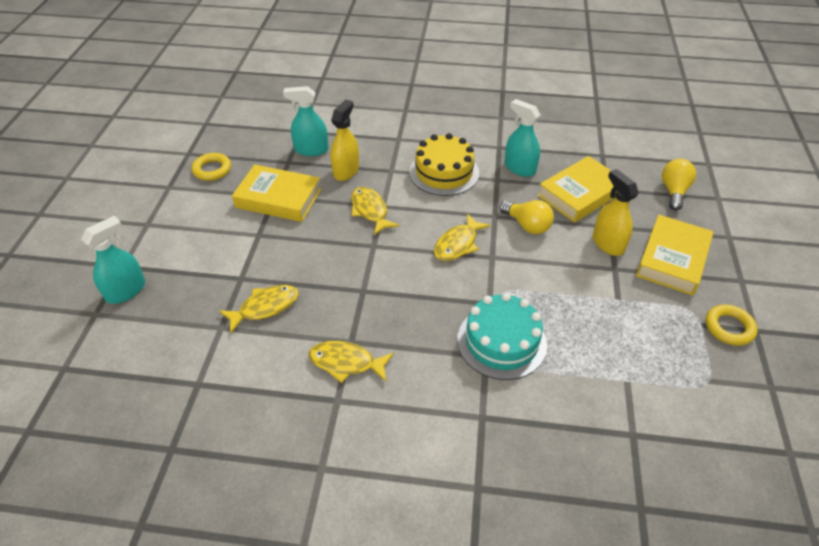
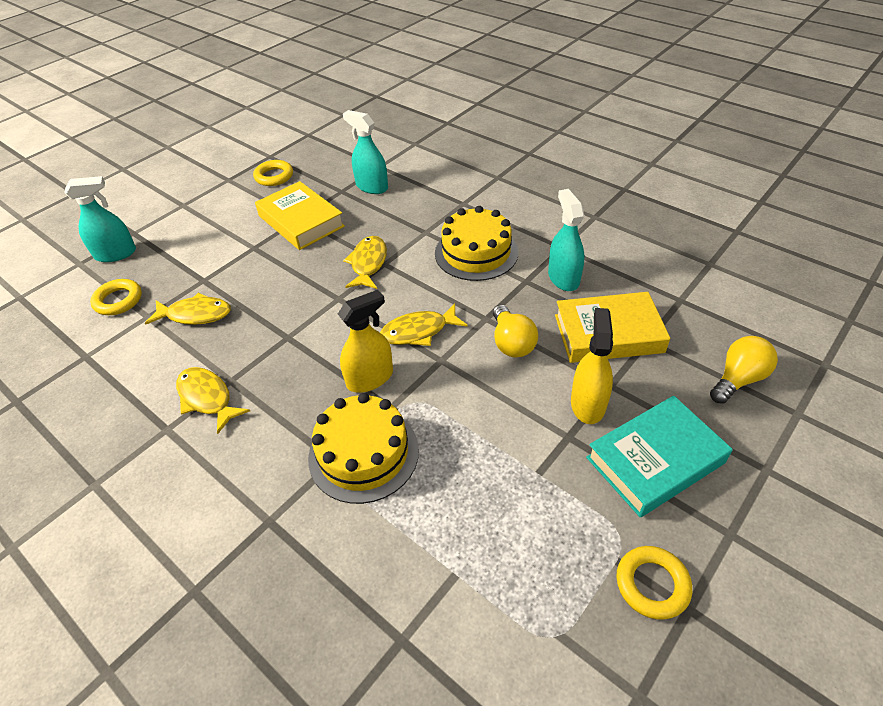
camera: 35 degrees right, 0 degrees up
yellow spray bottle [331,100,359,181] -> yellow spray bottle moved to [338,290,393,393]
turquoise cake [457,293,547,380] -> yellow cake [308,393,419,504]
yellow book [636,215,713,295] -> turquoise book [586,396,733,517]
none -> yellow ring [90,279,142,315]

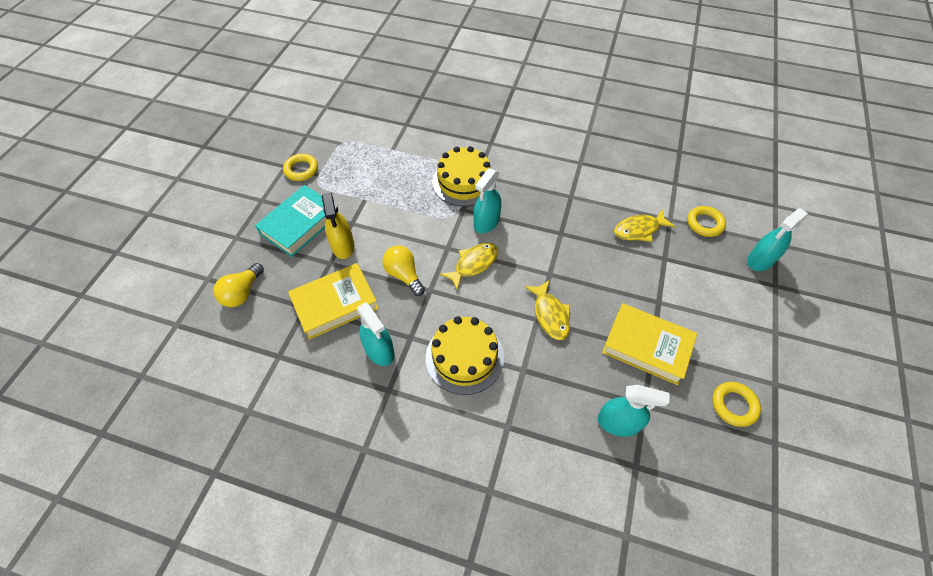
camera: 155 degrees right, 10 degrees up
yellow fish [176,367,250,434] -> none
yellow spray bottle [338,290,393,393] -> turquoise spray bottle [474,168,501,233]

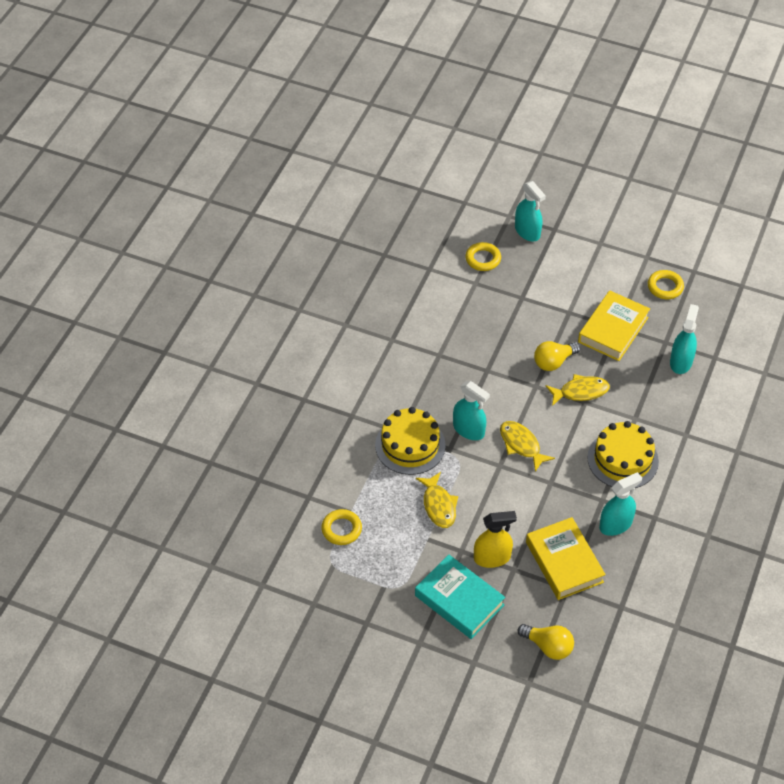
camera: 85 degrees left, 5 degrees down
yellow ring [283,154,318,181] -> yellow ring moved to [321,509,362,545]
yellow light bulb [382,246,425,296] -> yellow light bulb moved to [534,341,580,371]
yellow fish [614,210,676,242] -> yellow fish moved to [416,472,458,528]

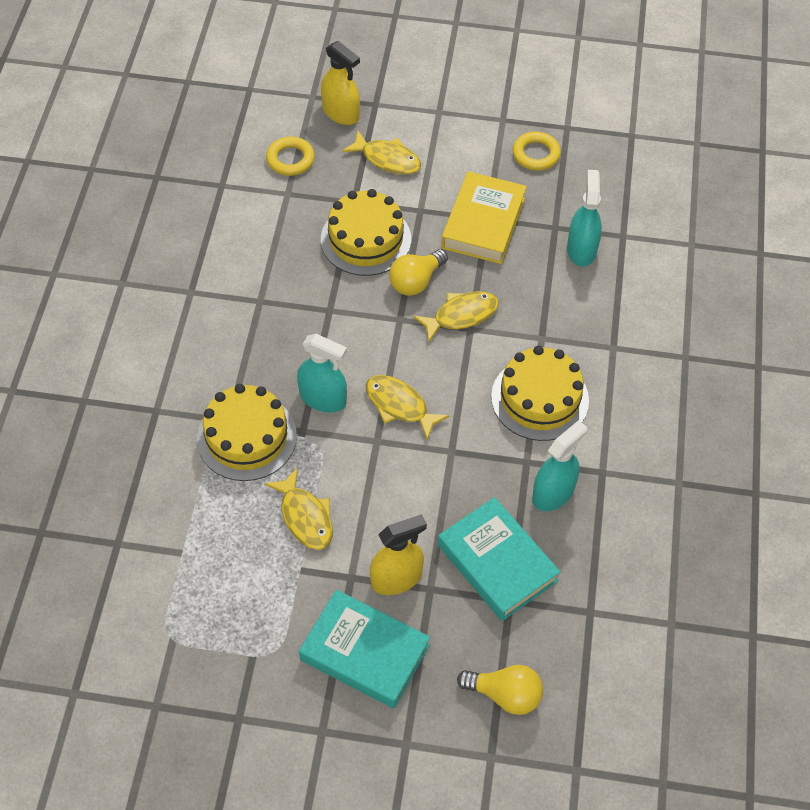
camera: 15 degrees left, 5 degrees up
yellow ring [321,509,362,545] -> none
turquoise spray bottle [515,181,546,242] -> yellow spray bottle [321,41,360,125]
yellow book [526,517,606,600] -> turquoise book [438,497,560,621]
none -> yellow cake [321,189,411,276]
none -> yellow fish [342,131,421,174]

